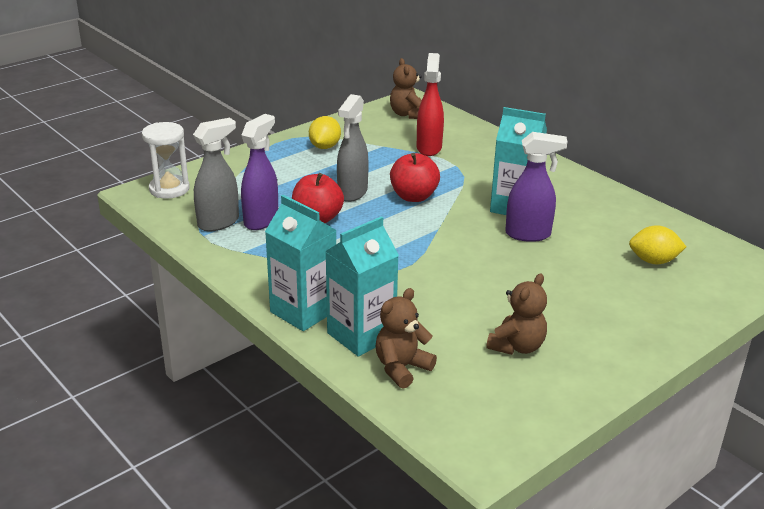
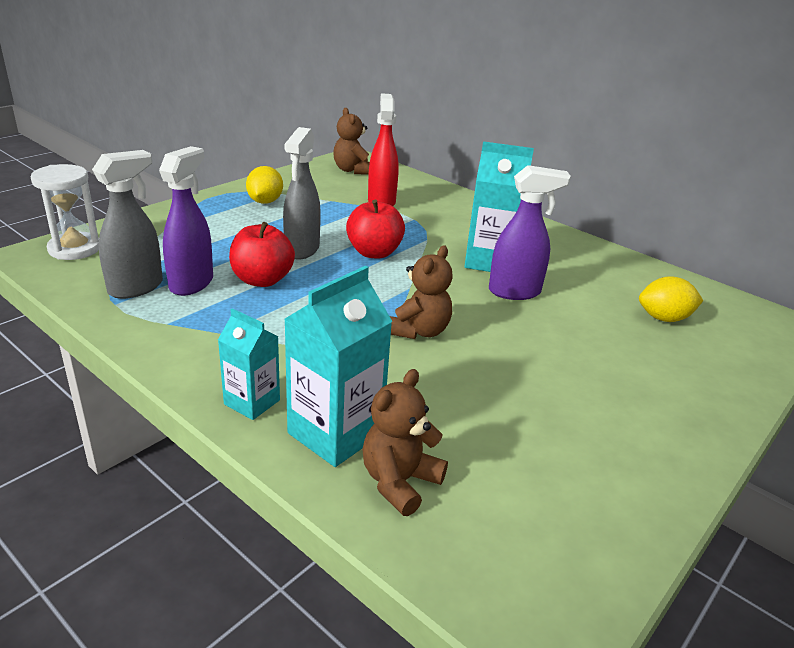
camera: 10 degrees left, 0 degrees up
turquoise carton [265,195,337,331] -> turquoise carton [218,308,280,420], size x0.60
brown teddy bear [486,274,547,355] -> brown teddy bear moved to [390,245,453,339]

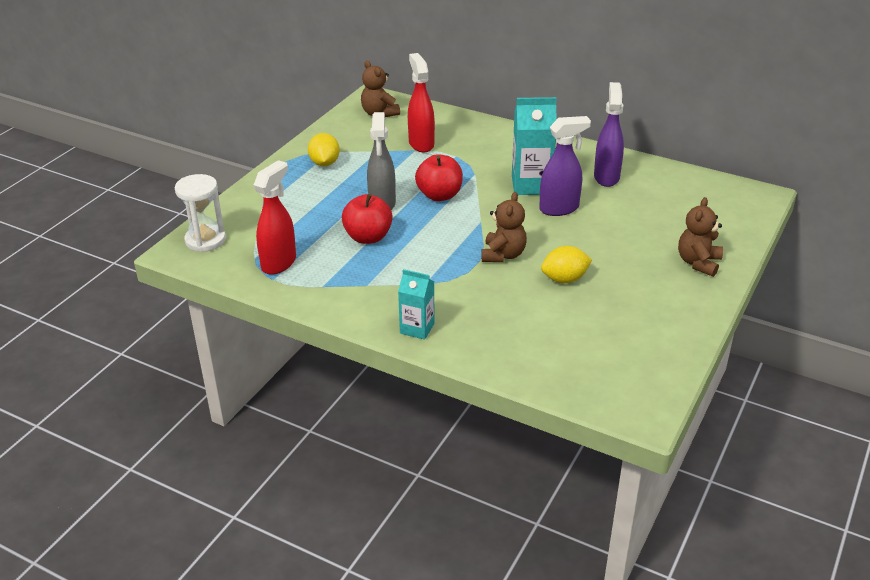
camera: 10 degrees left, 5 degrees up
grey spray bottle [92,150,163,299] -> red spray bottle [254,160,296,275]
purple spray bottle [159,146,213,296] -> purple spray bottle moved to [594,82,624,187]
turquoise carton [284,266,393,467] -> none
brown teddy bear [362,369,448,516] -> brown teddy bear moved to [678,197,723,277]
yellow lemon [639,276,703,322] -> yellow lemon moved to [541,246,592,283]

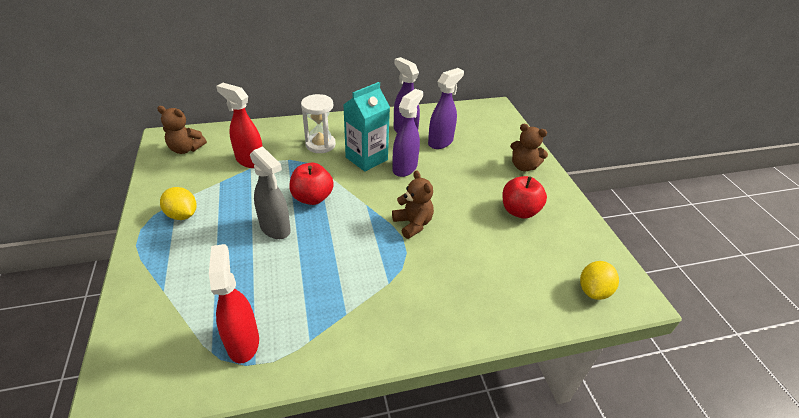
camera: 45 degrees left, 5 degrees up
white hourglass [175,174,226,252] -> white hourglass moved to [301,94,336,153]
red apple [342,194,393,244] -> red apple moved to [502,176,547,219]
turquoise carton [398,269,435,340] -> none
yellow lemon [541,246,592,283] -> yellow lemon moved to [580,261,619,300]
brown teddy bear [678,197,723,277] -> brown teddy bear turned 45 degrees counterclockwise [510,124,548,171]
none -> purple spray bottle [428,68,464,149]

